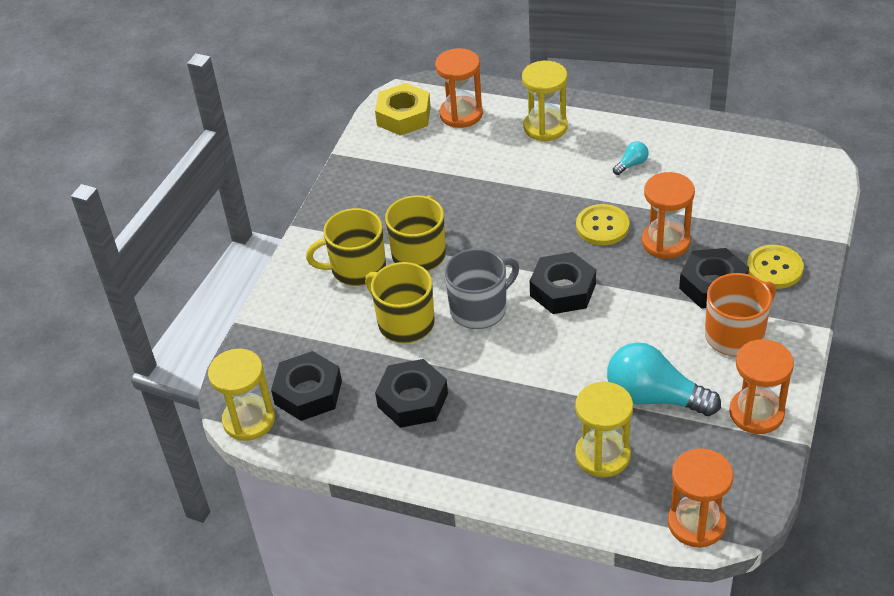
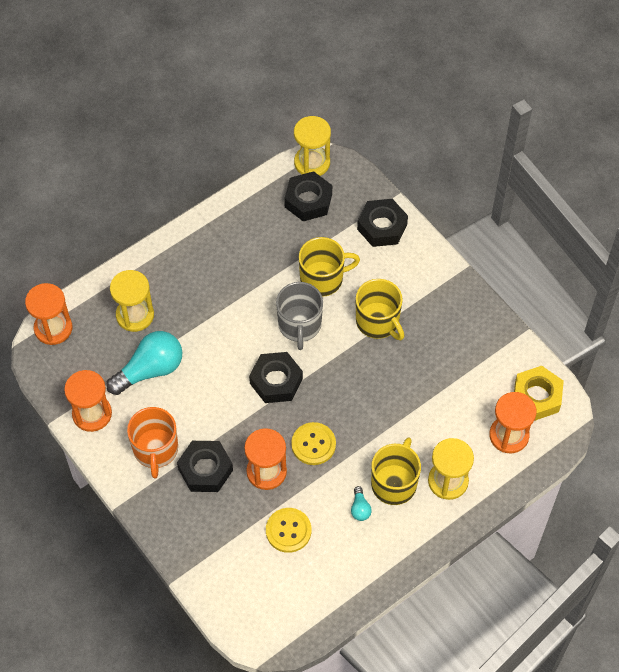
camera: 120 degrees right, 15 degrees up
yellow mug [306,208,386,286] -> yellow mug moved to [371,437,421,505]
black nut [375,359,448,428] -> black nut moved to [357,199,408,247]
yellow button [747,245,804,289] -> yellow button moved to [266,508,311,553]

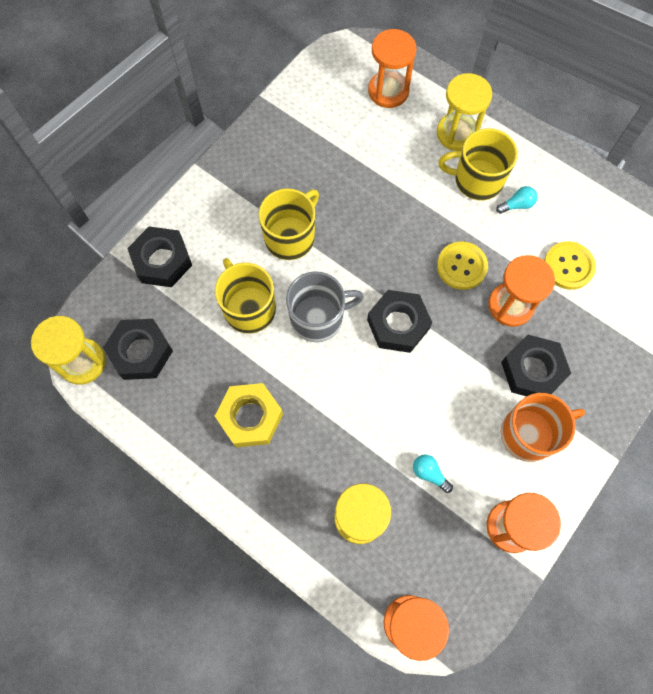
camera: 105 degrees left, 10 degrees up
turquoise light bulb [106,331,182,395] -> turquoise light bulb [413,454,453,493], size x0.44
yellow nut [514,366,564,421] -> yellow nut moved to [215,383,283,447]

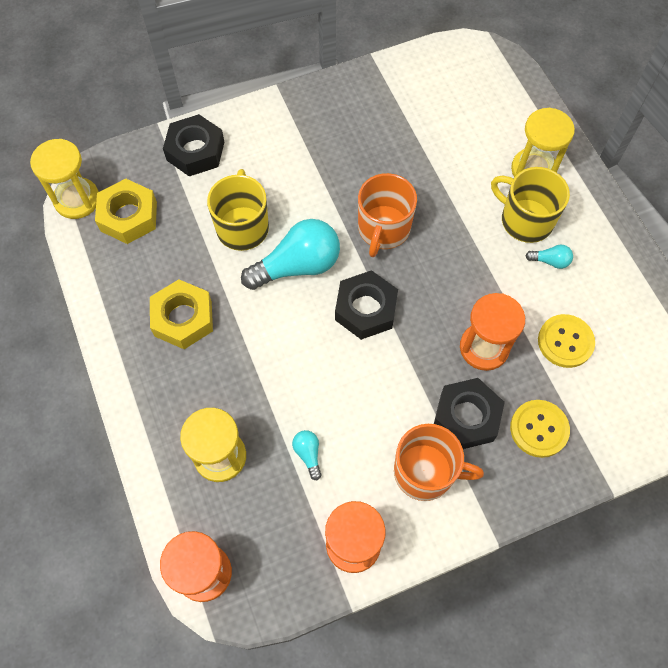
camera: 30 degrees right, 5 degrees down
black nut [103,319,173,380] -> yellow nut [95,179,157,244]
yellow mug [259,188,319,260] -> none
grey mug [286,271,364,342] -> turquoise light bulb [241,219,340,290]
orange hourglass [368,29,416,108] -> none
yellow button [437,241,488,290] -> yellow button moved to [510,400,570,458]
none -> orange mug [358,173,417,257]

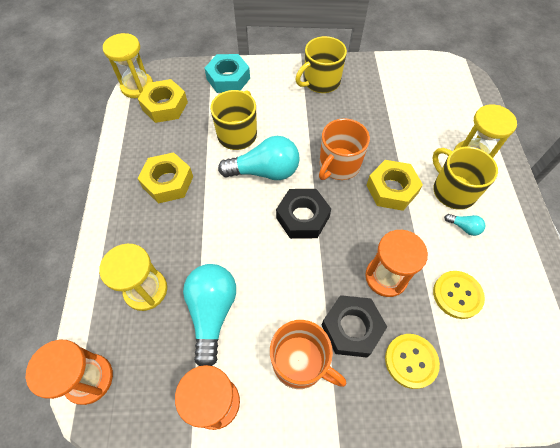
camera: 20 degrees right, 5 degrees down
black nut [163,114,224,176] -> turquoise nut [205,54,250,93]
turquoise light bulb [292,430,321,480] -> turquoise light bulb [183,264,236,366], size x2.28
none -> yellow mug [295,36,347,93]
none -> yellow nut [367,160,423,211]

